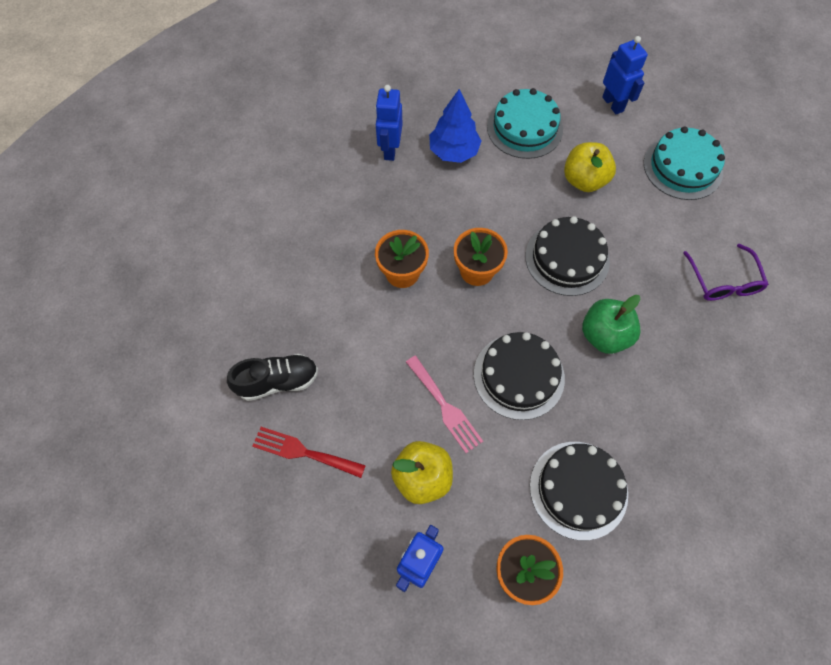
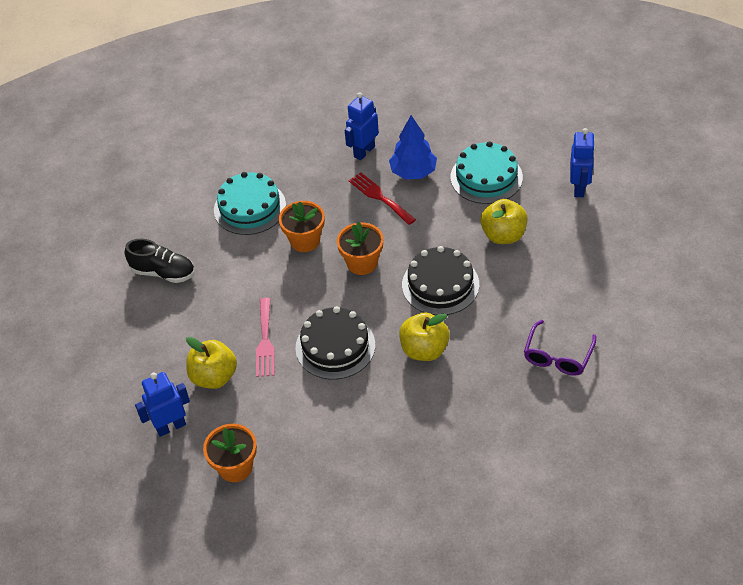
camera: 35 degrees right, 15 degrees down
red fork [252,427,366,478] -> red fork moved to [349,172,416,225]
black cake [530,442,628,541] -> none
green apple [582,295,641,354] -> yellow apple [399,312,450,361]
turquoise cake [644,126,725,200] -> turquoise cake moved to [214,172,286,235]

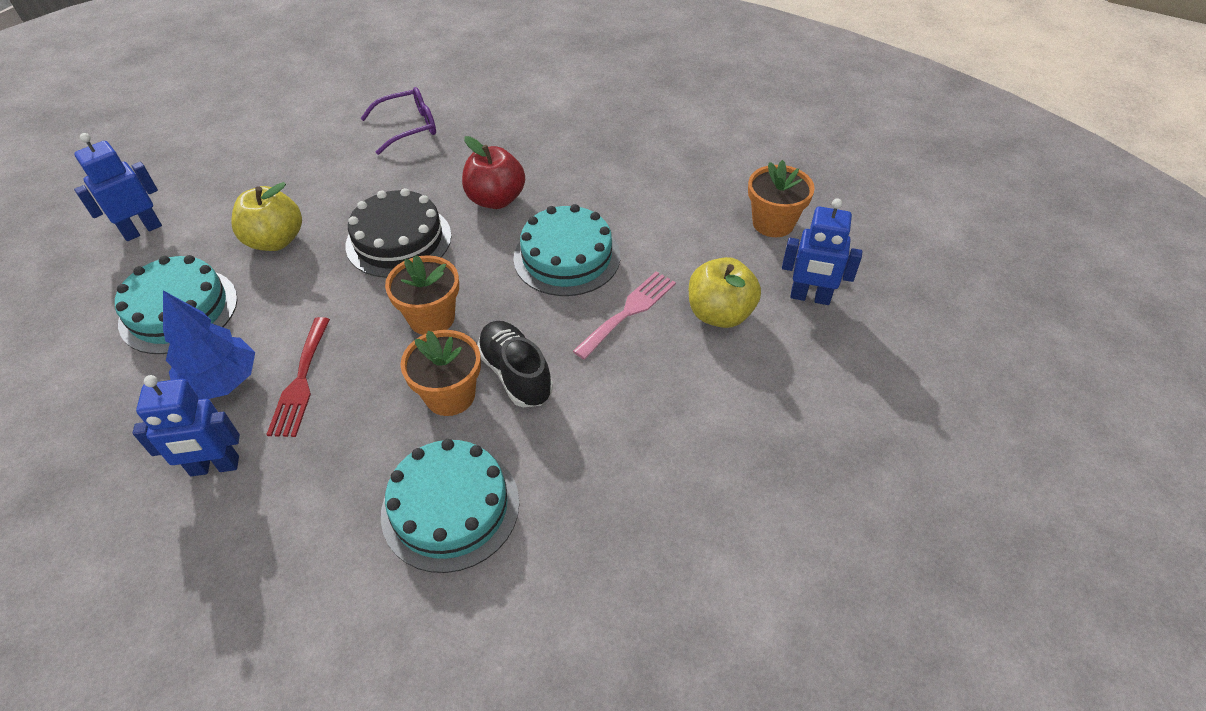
camera: 140 degrees left, 0 degrees up
black shoe [125,239,195,283] -> black shoe moved to [477,321,553,407]
black cake [295,306,375,379] -> turquoise cake [514,204,620,296]
yellow apple [399,312,450,361] -> red apple [462,136,525,209]

